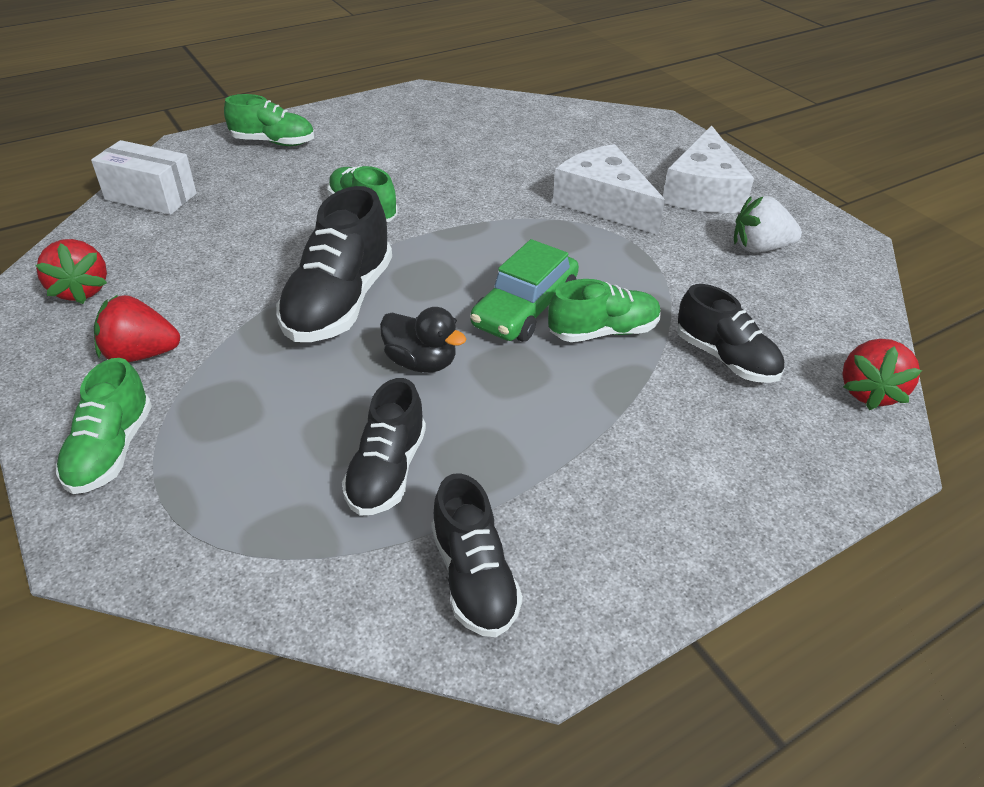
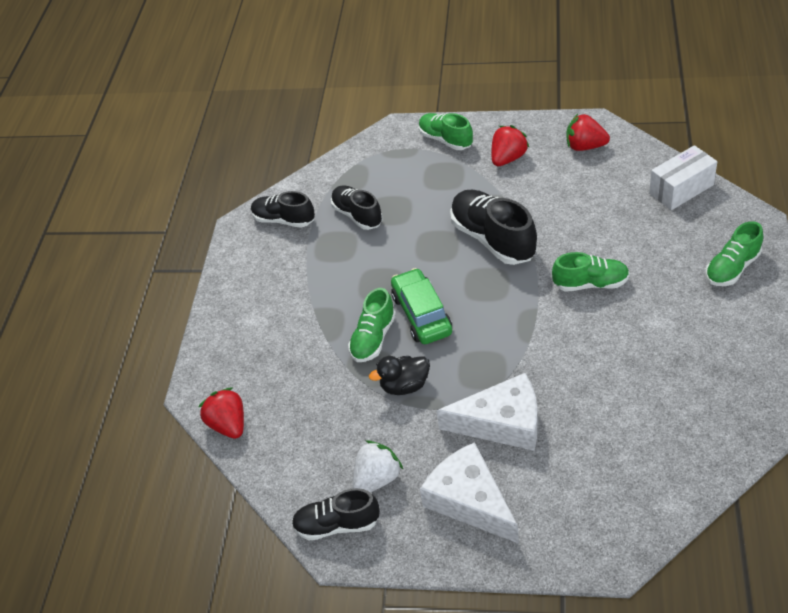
camera: 135 degrees right, 5 degrees up
black duck [380,307,466,373] -> black duck moved to [369,356,430,395]
black shoe [677,284,784,383] -> black shoe moved to [292,488,380,540]

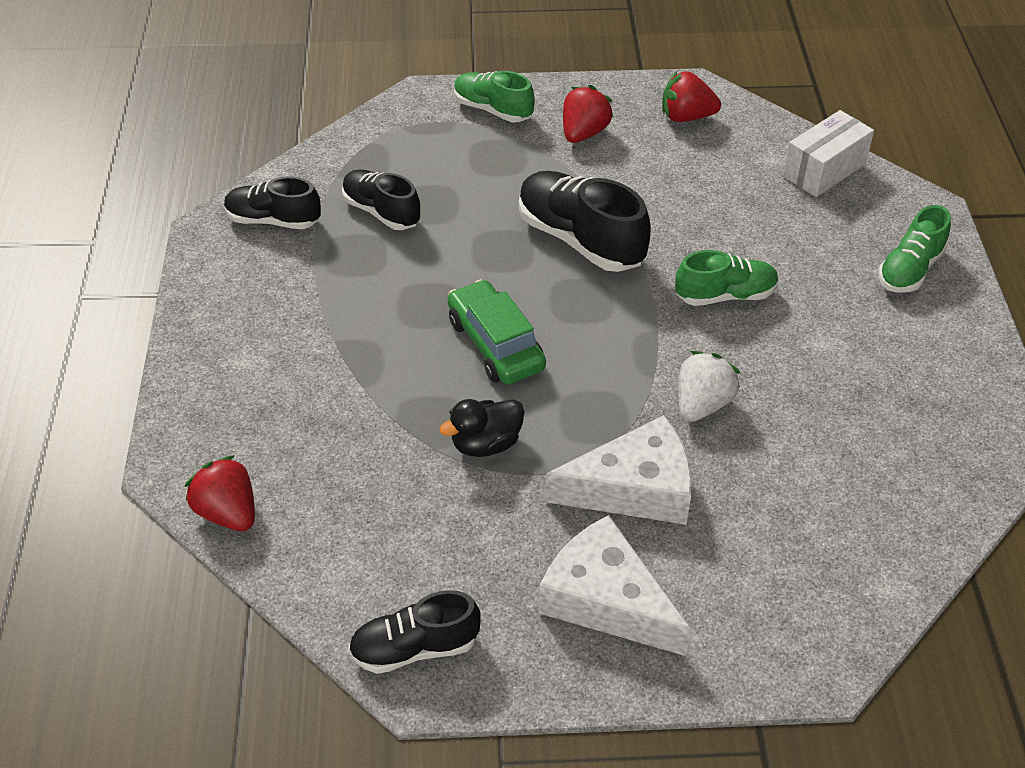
camera: 15 degrees left, 0 degrees up
green shoe [348,288,396,362] -> none
white strawberry [353,440,403,492] -> white strawberry moved to [678,351,740,422]

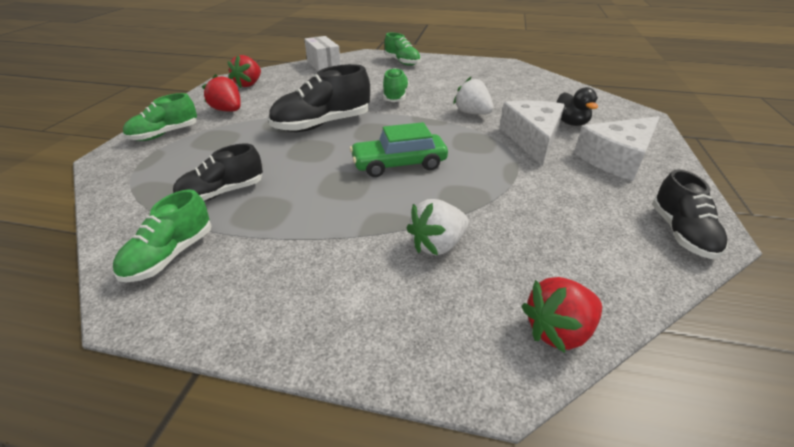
camera: 75 degrees left, 10 degrees down
black shoe [224,176,321,229] -> green shoe [113,189,211,282]
black duck [439,399,525,457] -> black duck moved to [556,87,598,126]
none -> white strawberry [407,199,469,256]

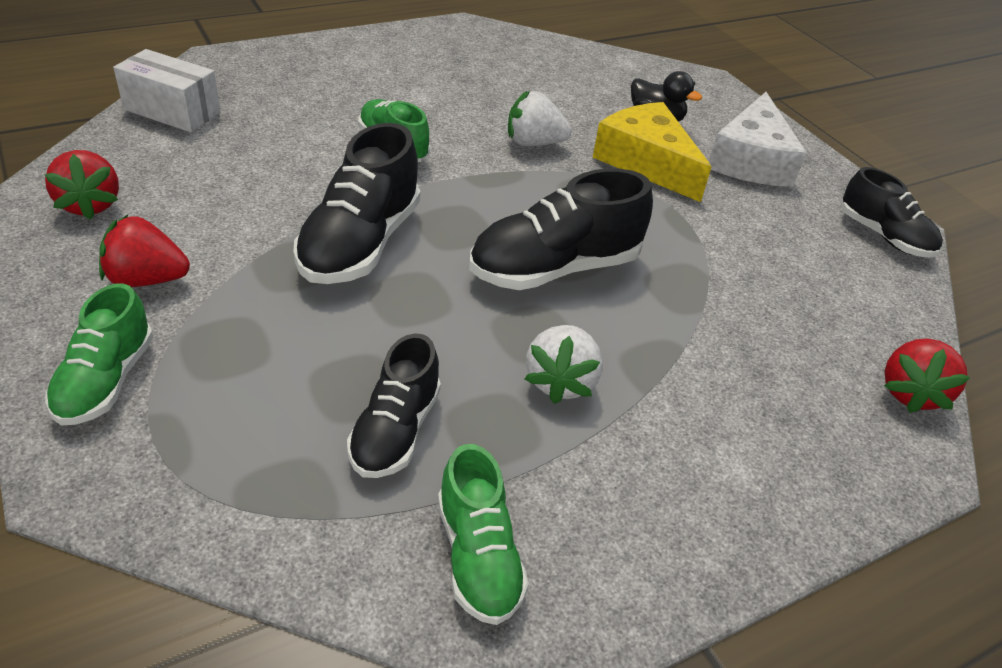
camera: 45 degrees left, 5 degrees up
green car [350,122,448,177] -> black shoe [469,168,653,290]
green shoe [385,33,421,66] -> none
white strawberry [407,199,469,256] -> white strawberry moved to [525,325,603,404]
white cheese [499,100,565,167] -> yellow cheese [593,102,711,202]

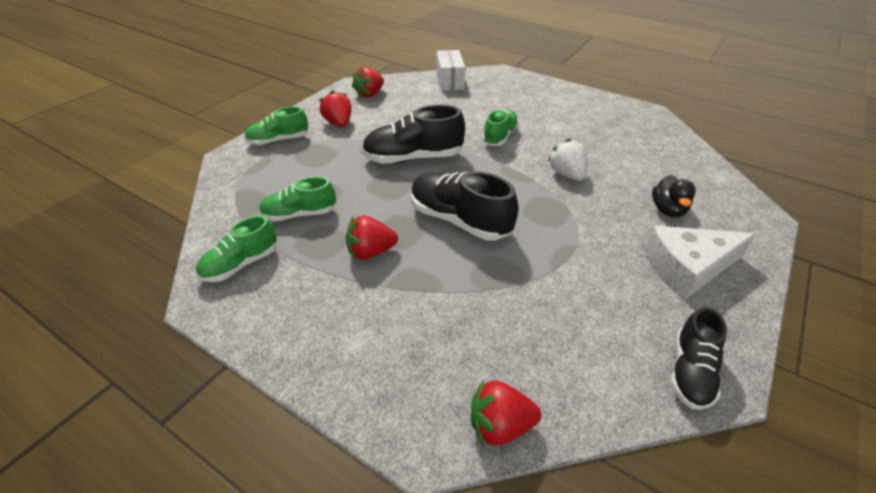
camera: 65 degrees right, 0 degrees up
black shoe [347,333,441,478] -> green shoe [259,176,336,222]
white strawberry [525,325,603,404] -> red strawberry [346,215,398,260]
yellow cheese [593,102,711,202] -> none

